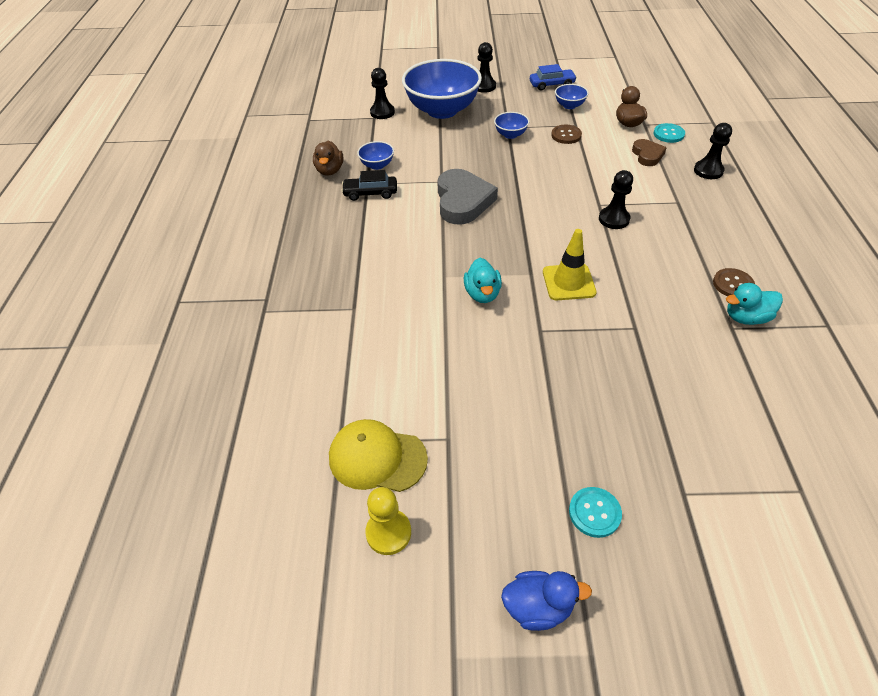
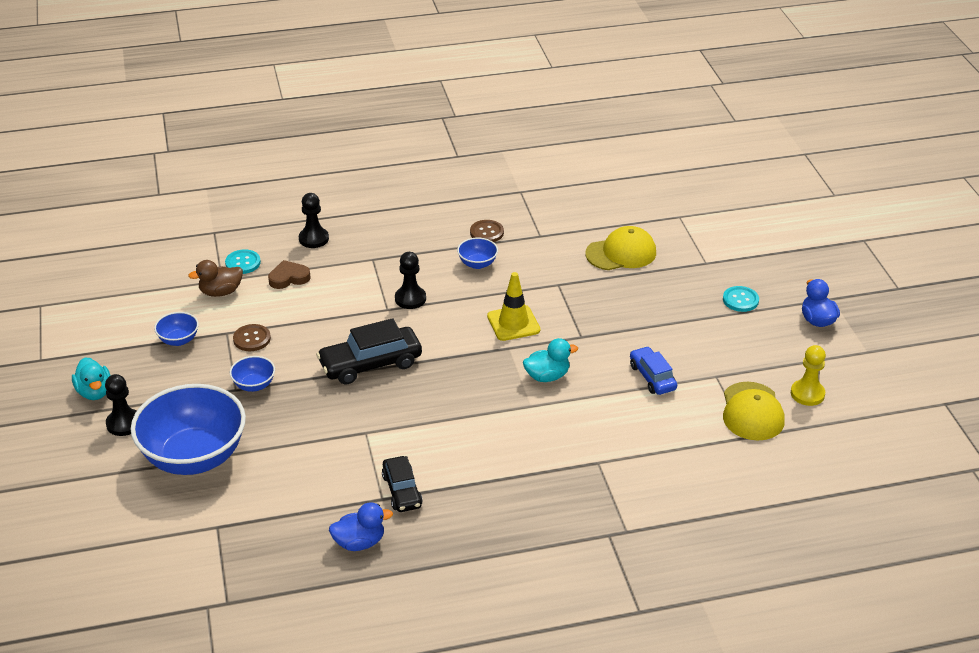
camera: 105 degrees left, 10 degrees down
brown duck [313,141,343,176] -> blue duck [329,502,393,551]
blue bowl [357,141,394,170] -> blue bowl moved to [457,238,498,269]
black pawn [370,68,395,119] -> none
grey heart [437,169,498,225] -> none
blue car [530,64,577,91] -> blue car moved to [630,346,677,395]
turquoise duck [726,283,783,325] -> turquoise duck moved to [72,357,110,400]
none -> black car [316,318,422,385]
none -> yellow cap [585,226,656,270]

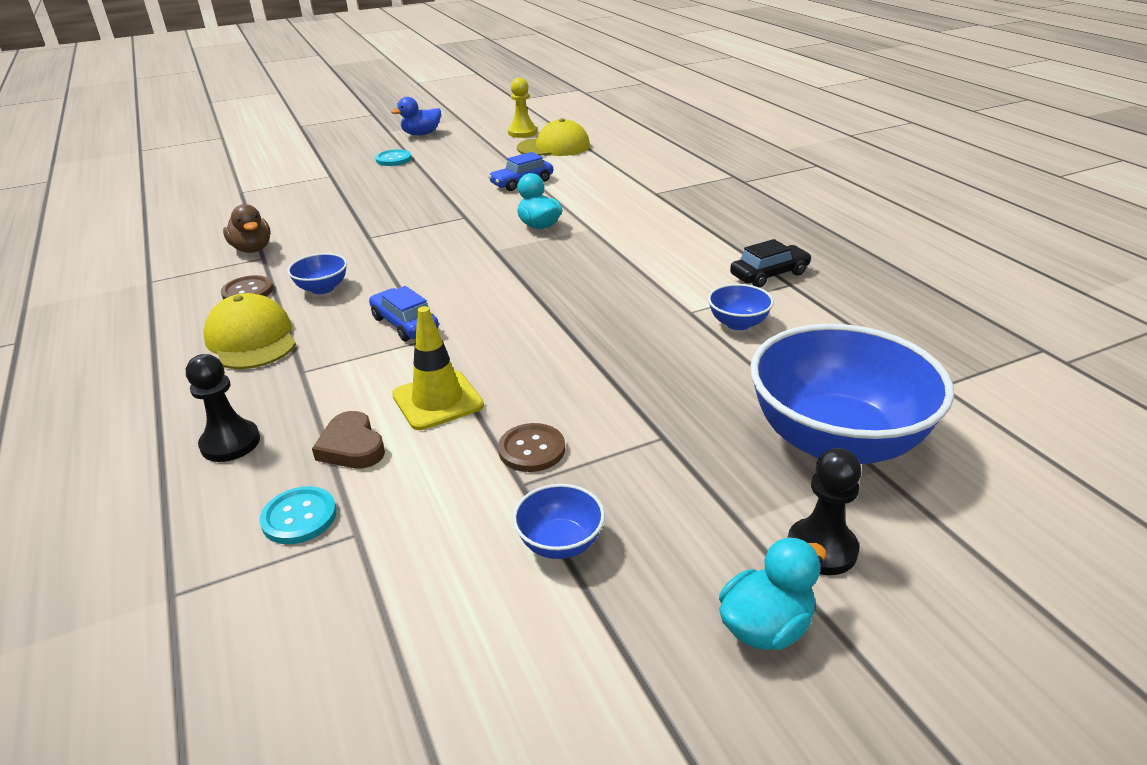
camera: 100 degrees left, 5 degrees down
brown duck [188,260,243,297] -> brown duck moved to [223,204,271,253]
blue bowl [230,356,275,392] -> blue bowl moved to [708,284,774,330]
black car [316,318,422,385] -> none
blue duck [329,502,393,551] -> none
black pawn [395,252,426,309] -> blue car [369,286,439,341]
yellow traffic cone [487,272,540,341] -> yellow traffic cone moved to [392,306,484,430]
yellow cap [585,226,656,270] -> yellow cap moved to [203,293,296,369]

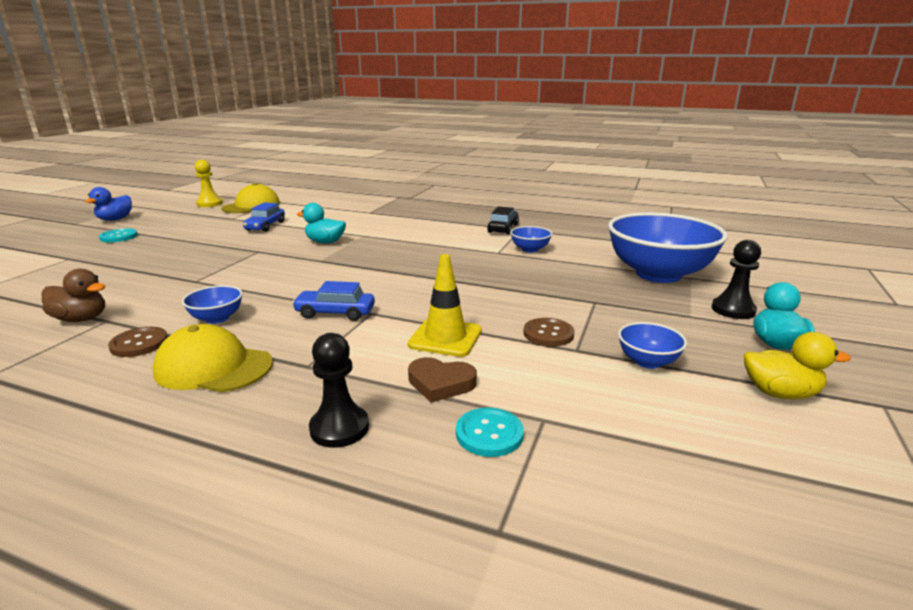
camera: 45 degrees left, 10 degrees down
none -> yellow duck [744,332,851,399]

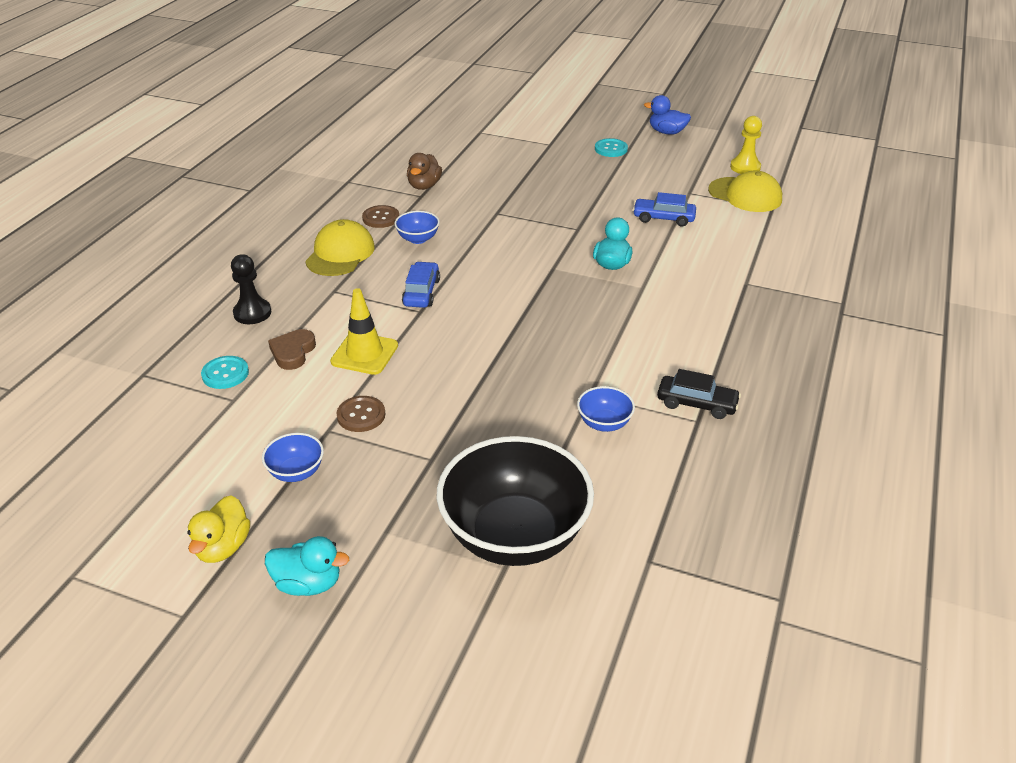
camera: 90 degrees right, 15 degrees up
blue bowl [608,213,728,283] -> black bowl [437,436,594,566]
black pawn [712,240,761,319] -> none

